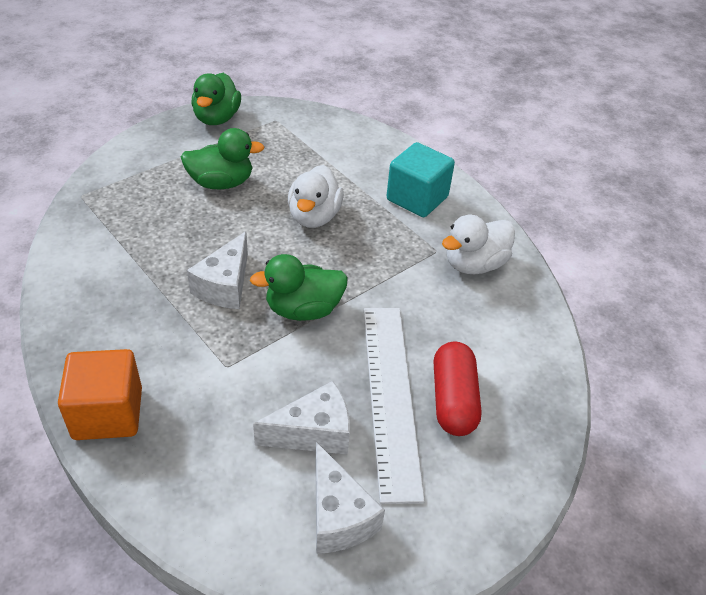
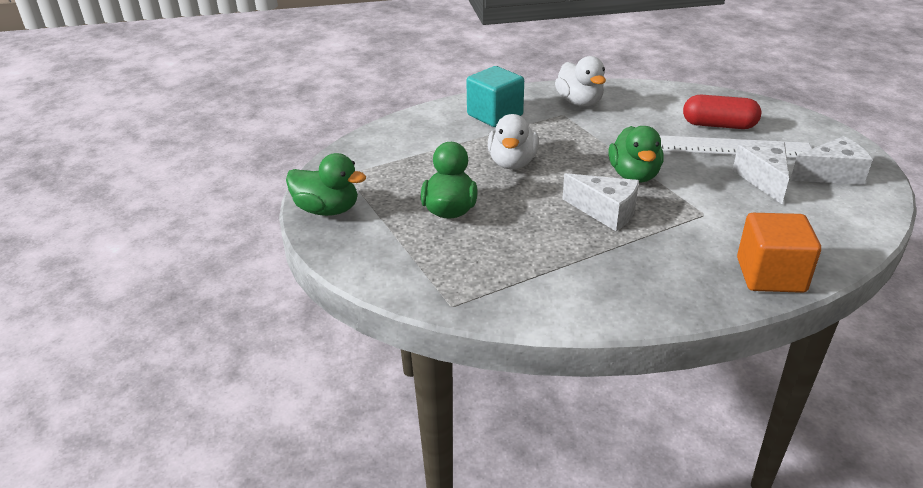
camera: 75 degrees left, 10 degrees down
white duck [288,165,344,228] -> white duck turned 75 degrees clockwise [488,114,539,169]

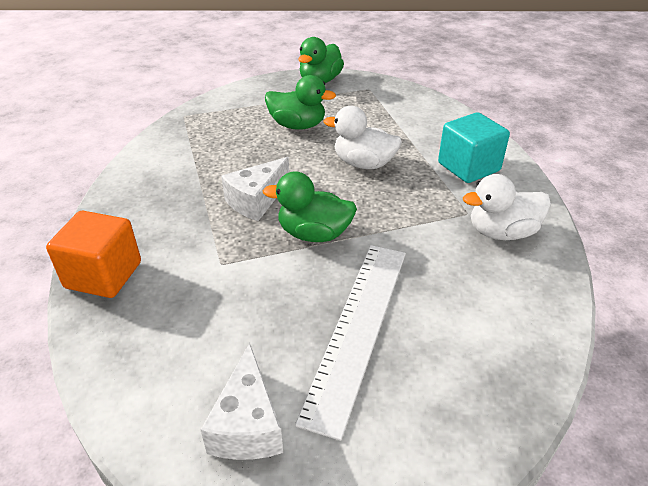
camera: 100 degrees right, 5 degrees up
red capsule [683,95,761,129] -> none
white cheese [732,142,789,204] -> none

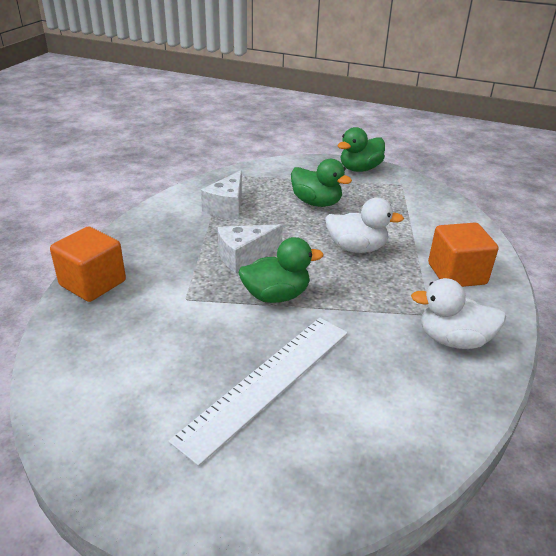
camera: 20 degrees right, 5 degrees down
white cheese [201,343,283,460] -> white cheese moved to [201,170,242,219]
green duck [263,172,357,242] -> green duck turned 135 degrees clockwise [239,237,323,303]
white duck [323,106,402,169] -> white duck turned 150 degrees clockwise [325,198,404,253]
turquoise cube [438,112,510,183] -> orange cube [428,223,498,287]

